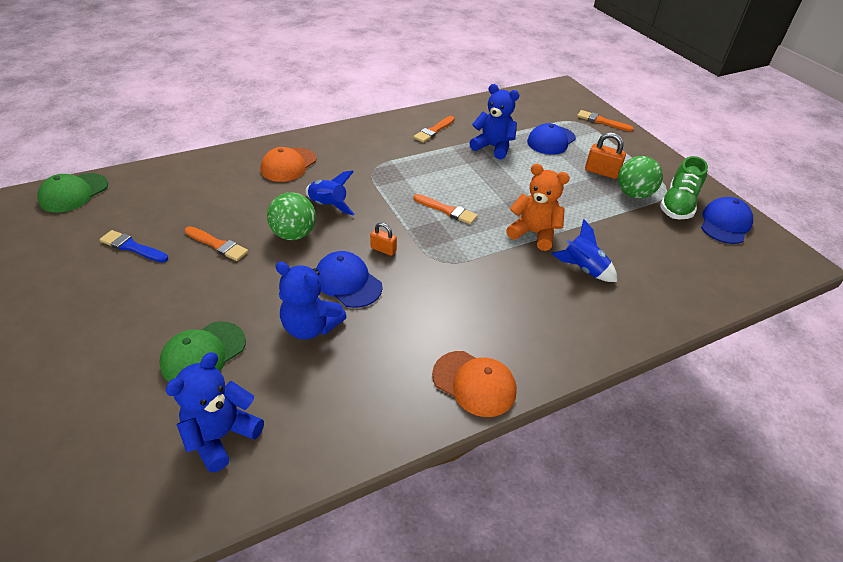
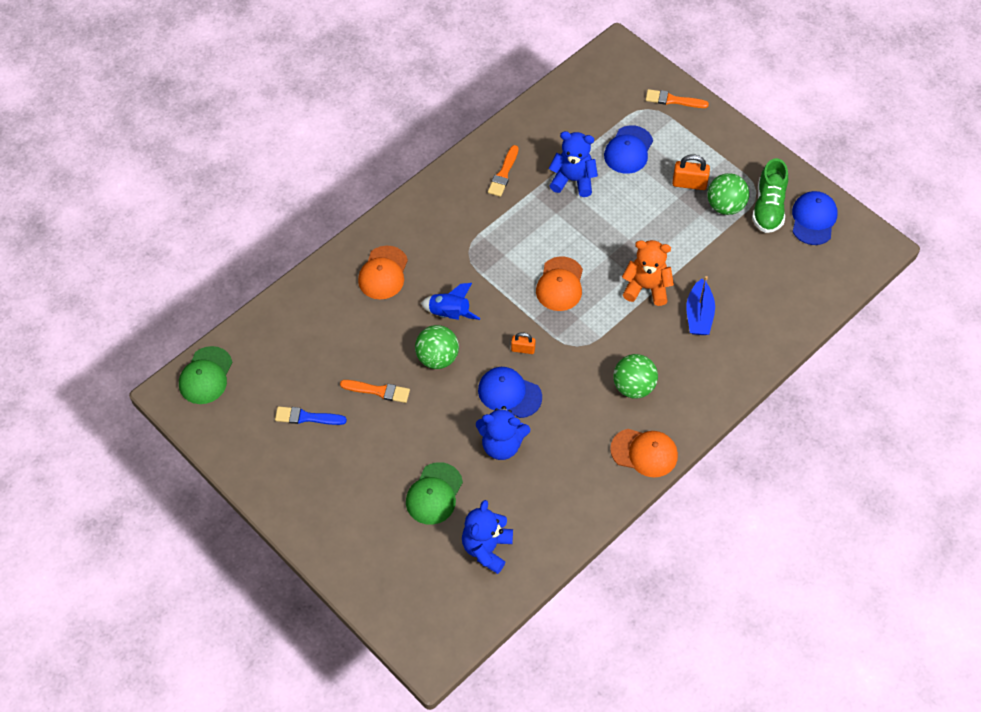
camera: 15 degrees left, 15 degrees up
orange brush [413,194,478,225] -> orange cap [536,256,583,311]
blue rocket [551,219,617,282] -> blue boat [686,276,715,335]
none -> green ball [613,354,658,399]

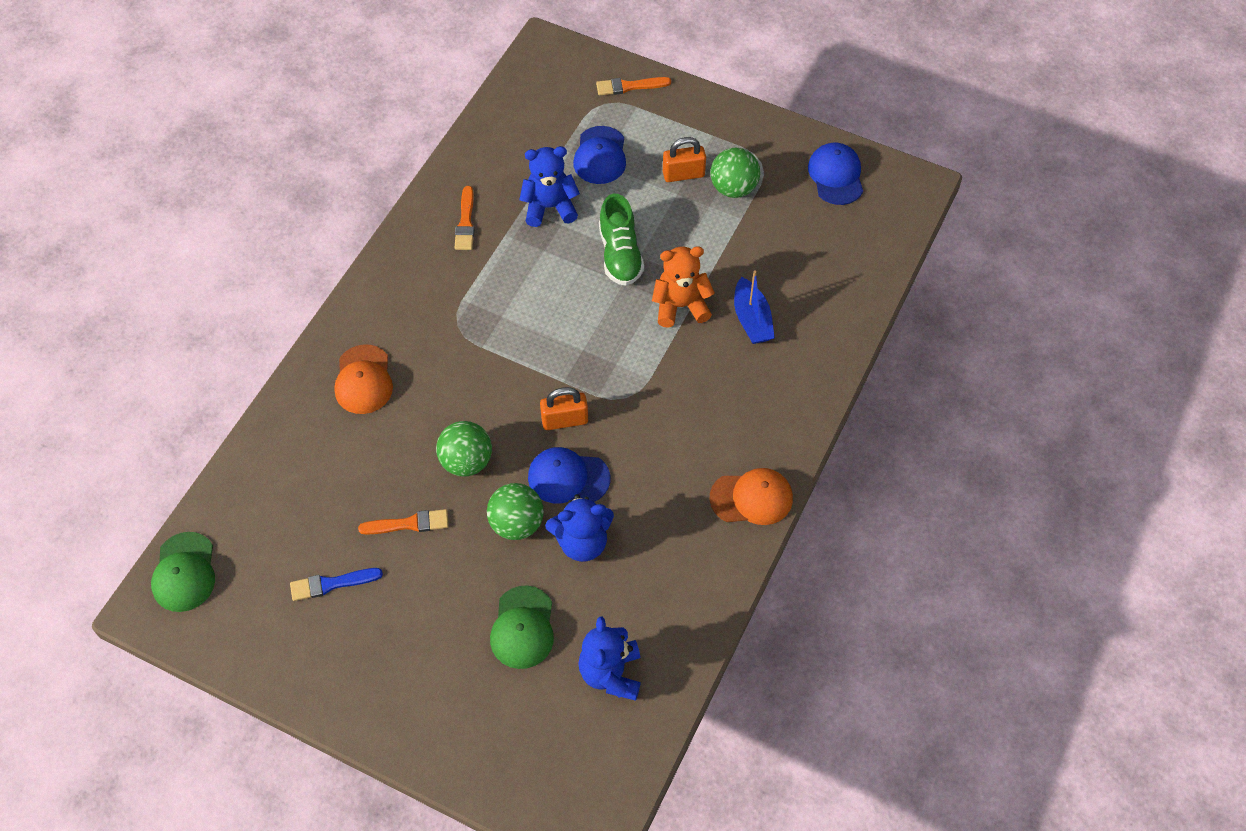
camera: 20 degrees left, 0 degrees up
blue rocket [421,283,480,320] -> none
orange padlock [511,332,536,354] -> orange padlock [540,387,588,430], size x1.57
orange cap [536,256,583,311] -> none
green ball [613,354,658,399] -> green ball moved to [487,483,544,540]
green shoe [752,158,788,233] -> green shoe moved to [599,194,644,286]

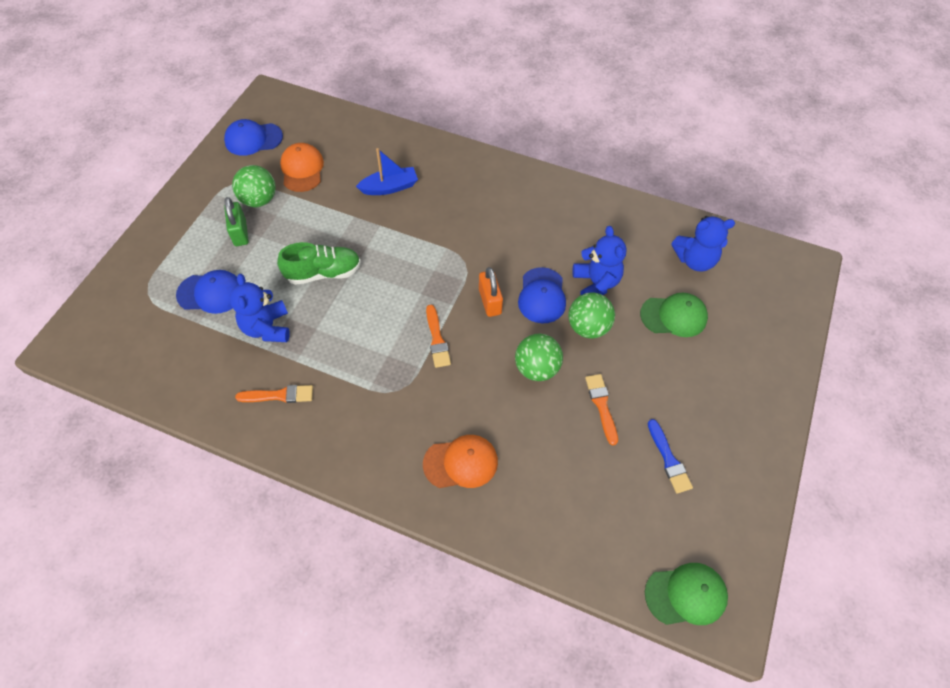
camera: 95 degrees left, 0 degrees up
orange brush [596,77,671,95] -> orange brush moved to [426,305,451,368]
orange teddy bear [652,246,715,328] -> none
orange padlock [663,137,706,182] -> green padlock [224,197,249,246]
orange cap [710,468,793,525] -> orange cap moved to [280,143,324,192]

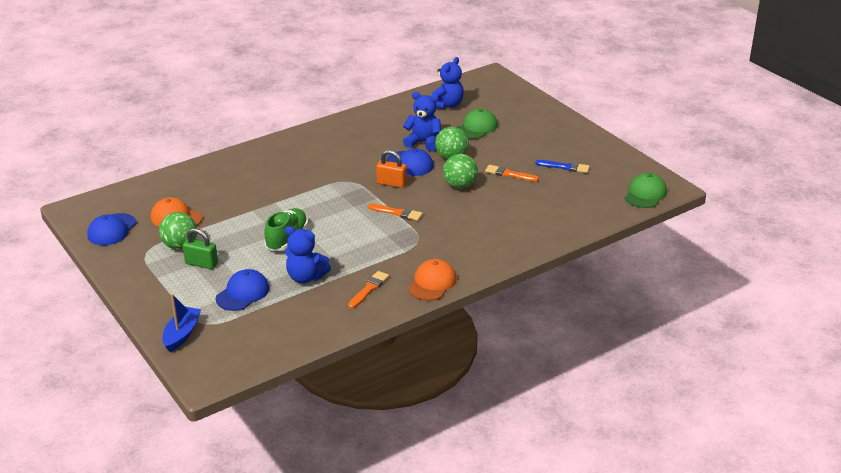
camera: 55 degrees left, 25 degrees down
blue boat [356,148,418,195] -> blue boat moved to [162,294,201,352]
orange cap [423,435,498,488] -> orange cap moved to [408,259,457,301]

